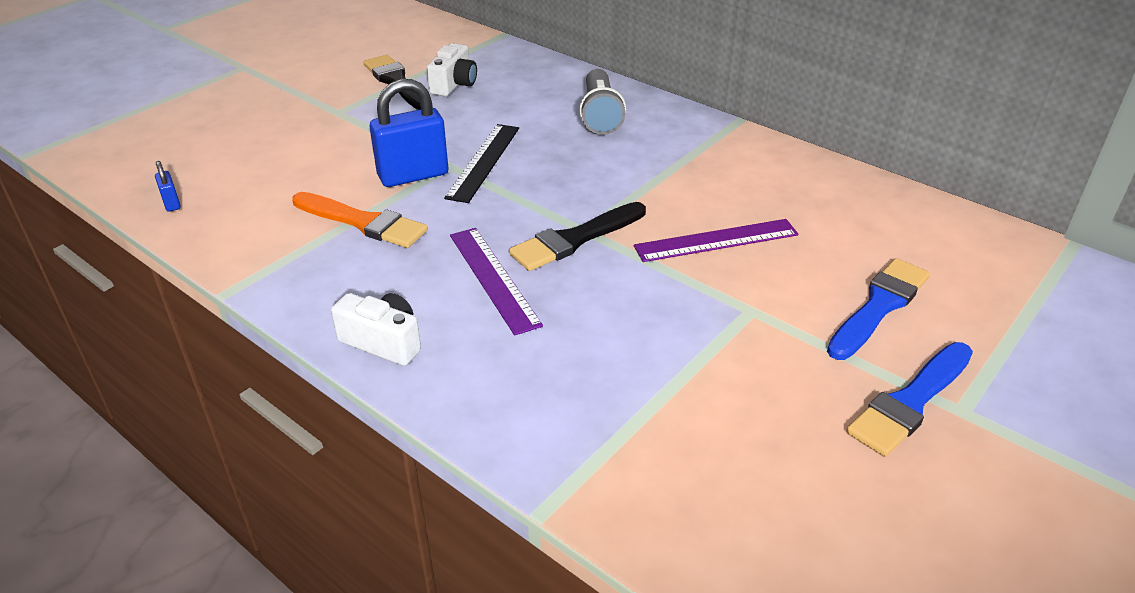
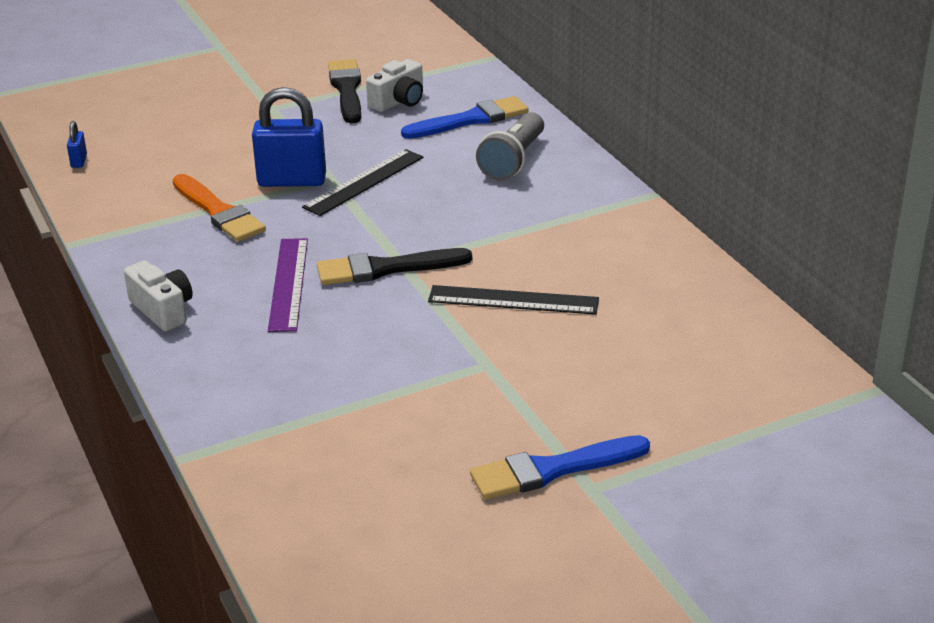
camera: 25 degrees right, 5 degrees down
purple ruler [634,219,799,262] -> black ruler [428,285,599,314]
blue brush [827,258,930,360] -> blue brush moved to [401,96,529,139]

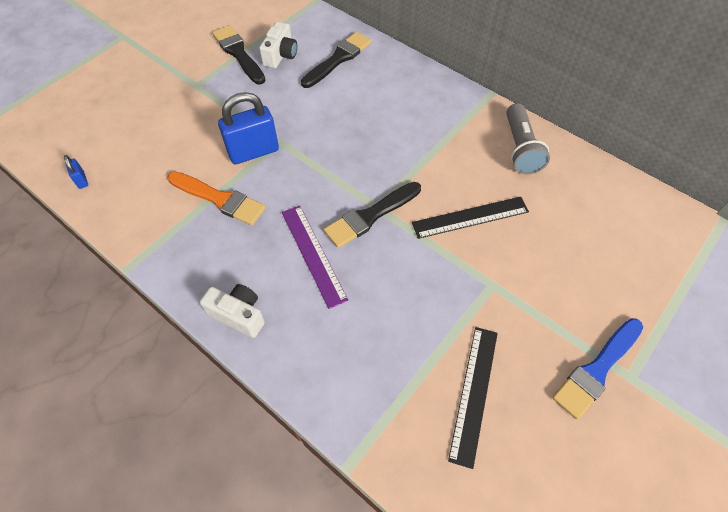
camera: 25 degrees left, 25 degrees up
black ruler [302,149,424,216] -> black ruler moved to [448,327,498,469]
blue brush [401,96,529,139] -> black brush [301,32,371,88]
grey flashlight [476,112,544,181] -> grey flashlight moved to [506,103,550,174]

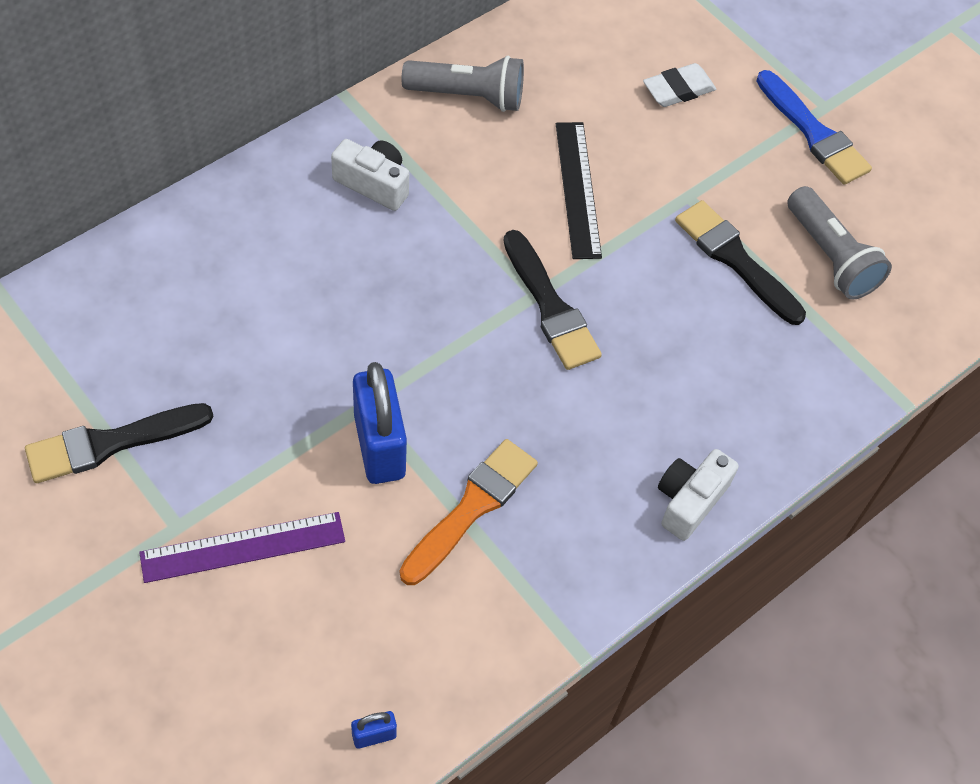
camera: 85 degrees left, 0 degrees up
white camera [259,21,297,69] -> white camera moved to [331,139,409,211]
purple ruler [282,205,348,309] -> purple ruler moved to [139,512,345,583]
black brush [301,32,371,88] -> black brush moved to [675,200,806,325]
black ruler [448,327,498,469] -> grey flashlight [787,186,892,300]
none -> white eraser [643,63,716,107]

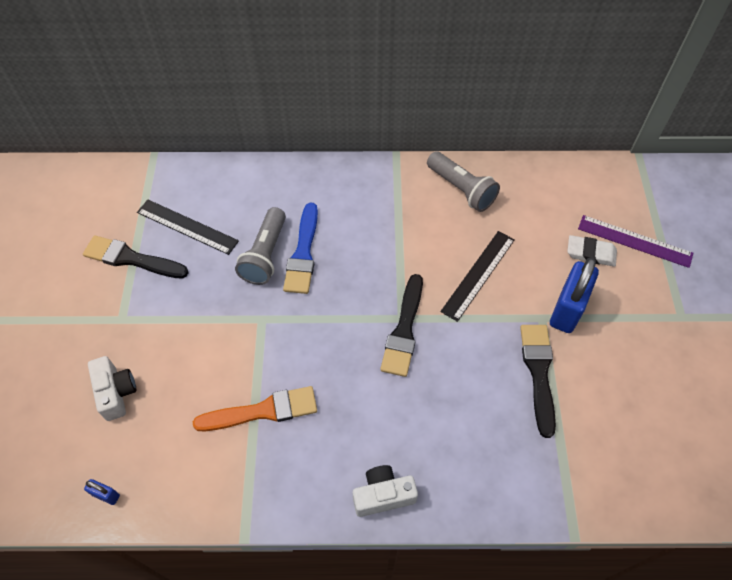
camera: 45 degrees right, 0 degrees up
purple ruler [139,512,345,583] -> purple ruler moved to [578,215,693,268]
white camera [331,139,409,211] -> white camera moved to [88,356,136,421]
blue padlock [353,362,407,484] -> blue padlock moved to [550,257,599,333]
blue brush [756,70,872,185] -> blue brush moved to [283,203,318,294]
grey flashlight [787,186,892,300] -> grey flashlight moved to [235,207,286,285]
none -> black ruler [137,200,239,255]

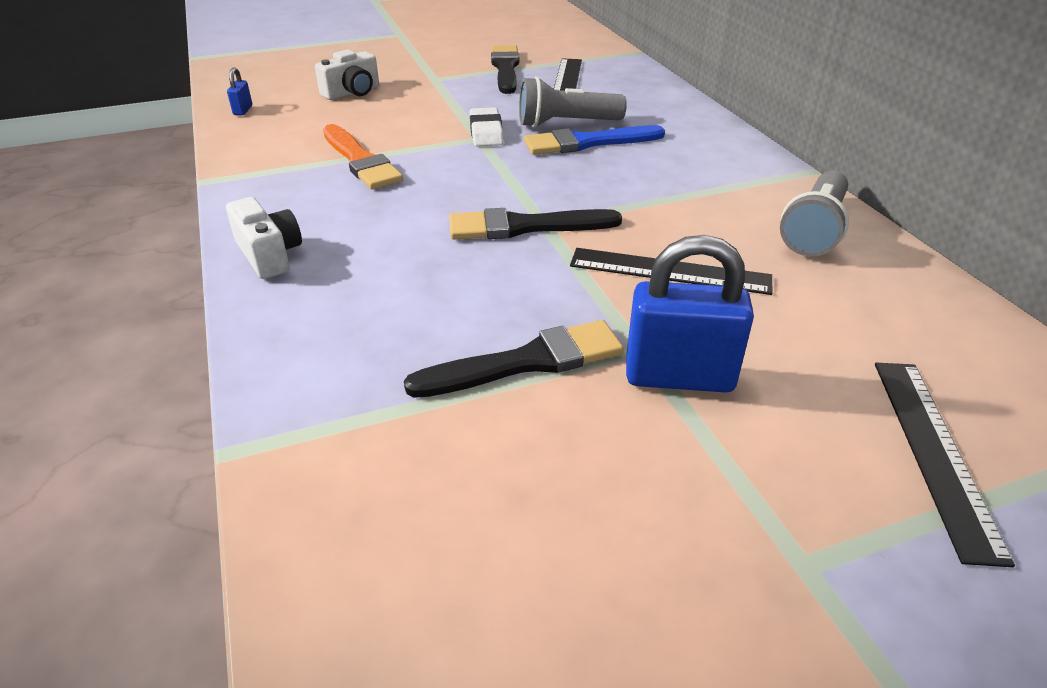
camera: 70 degrees right, 20 degrees down
white eraser [567,235,617,267] -> white eraser moved to [470,107,504,146]
purple ruler [578,215,693,268] -> black ruler [875,363,1015,567]

